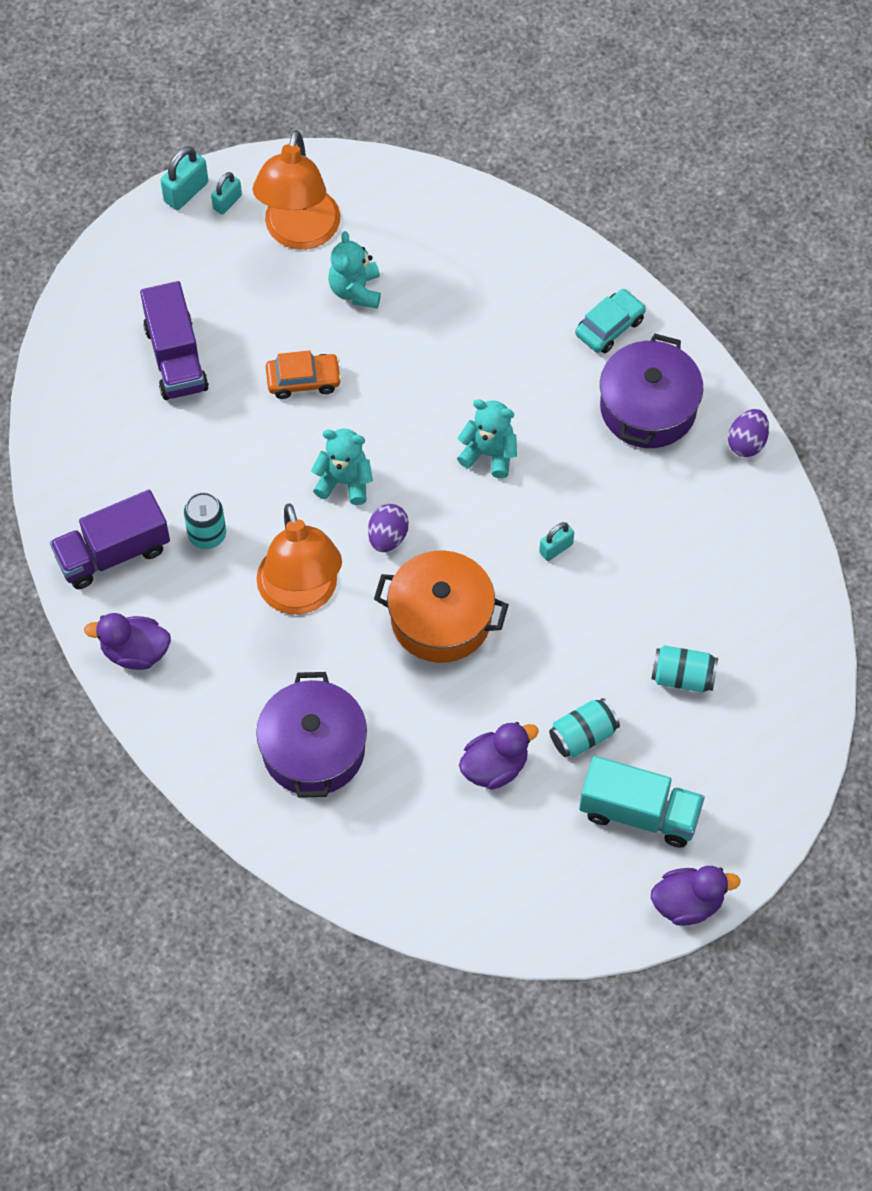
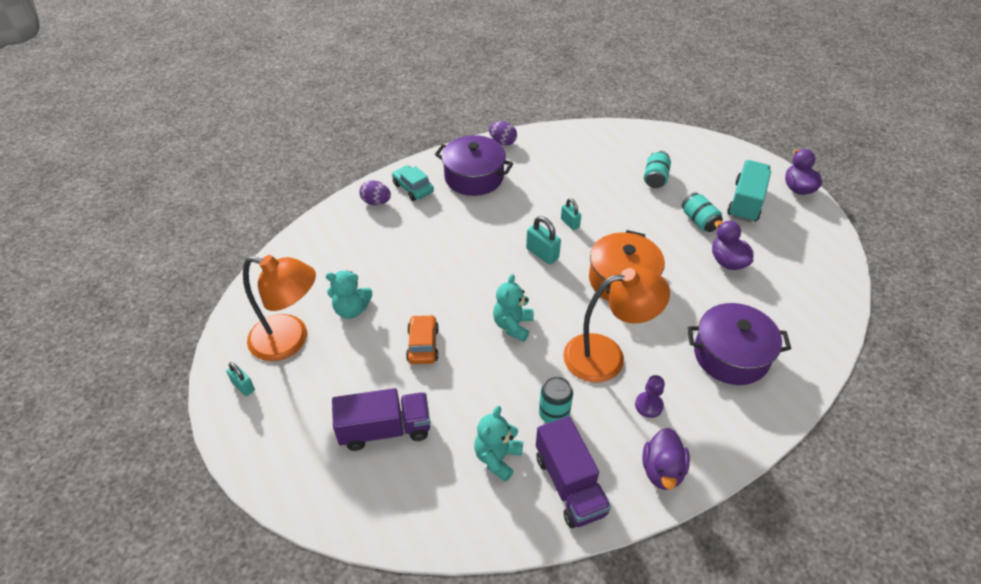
camera: 85 degrees left, 15 degrees down
turquoise padlock [160,146,208,210] -> turquoise padlock moved to [526,216,561,264]
purple egg [368,504,409,552] -> purple egg moved to [359,180,391,205]
turquoise teddy bear [457,399,517,478] -> turquoise teddy bear moved to [474,406,523,482]
none -> purple pawn [635,375,665,418]

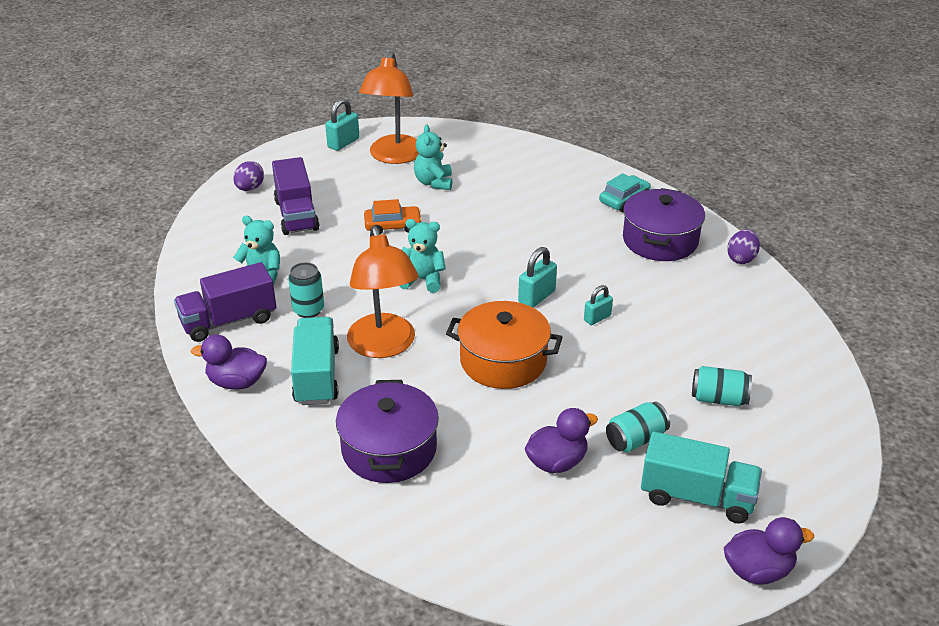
camera: 85 degrees right, 10 degrees down
turquoise padlock [226,362,255,396] -> turquoise padlock [325,98,359,151], size x1.51
purple egg [359,180,391,205] -> purple egg moved to [233,161,264,191]
purple pawn [635,375,665,418] -> turquoise truck [291,317,339,405]

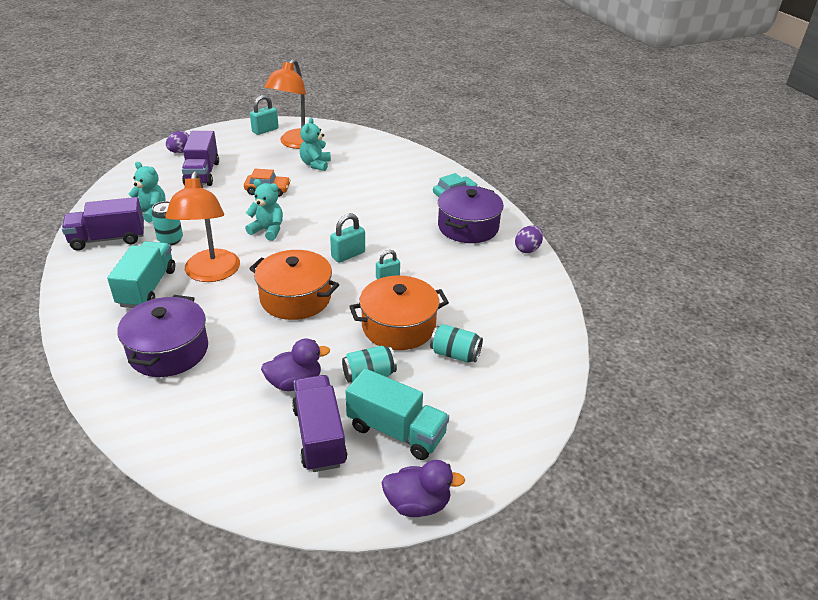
camera: 10 degrees right, 0 degrees up
purple duck [191,335,267,390] -> none
none -> purple truck [292,375,347,472]
none -> orange pot [349,276,449,350]

